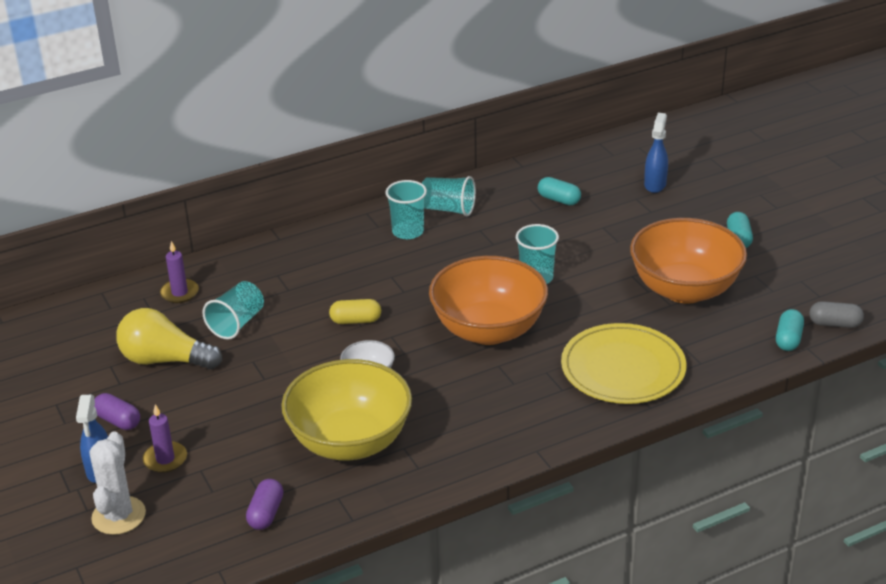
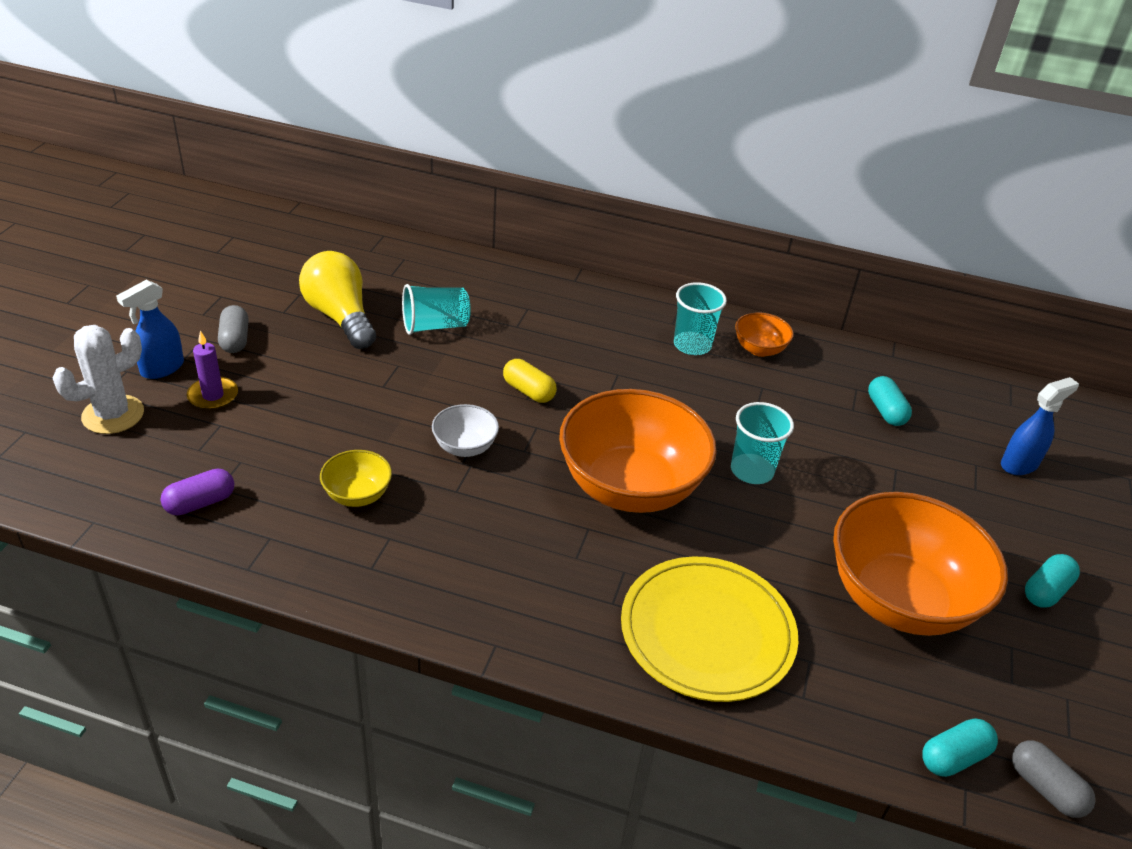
camera: 40 degrees right, 5 degrees up
purple capsule [94,393,140,430] -> grey capsule [218,305,249,353]
purple candle [160,241,199,303] -> none
yellow bowl [281,359,412,461] -> yellow bowl [320,450,392,507], size x0.45
turquoise cup [422,176,476,216] -> orange bowl [735,312,794,357]

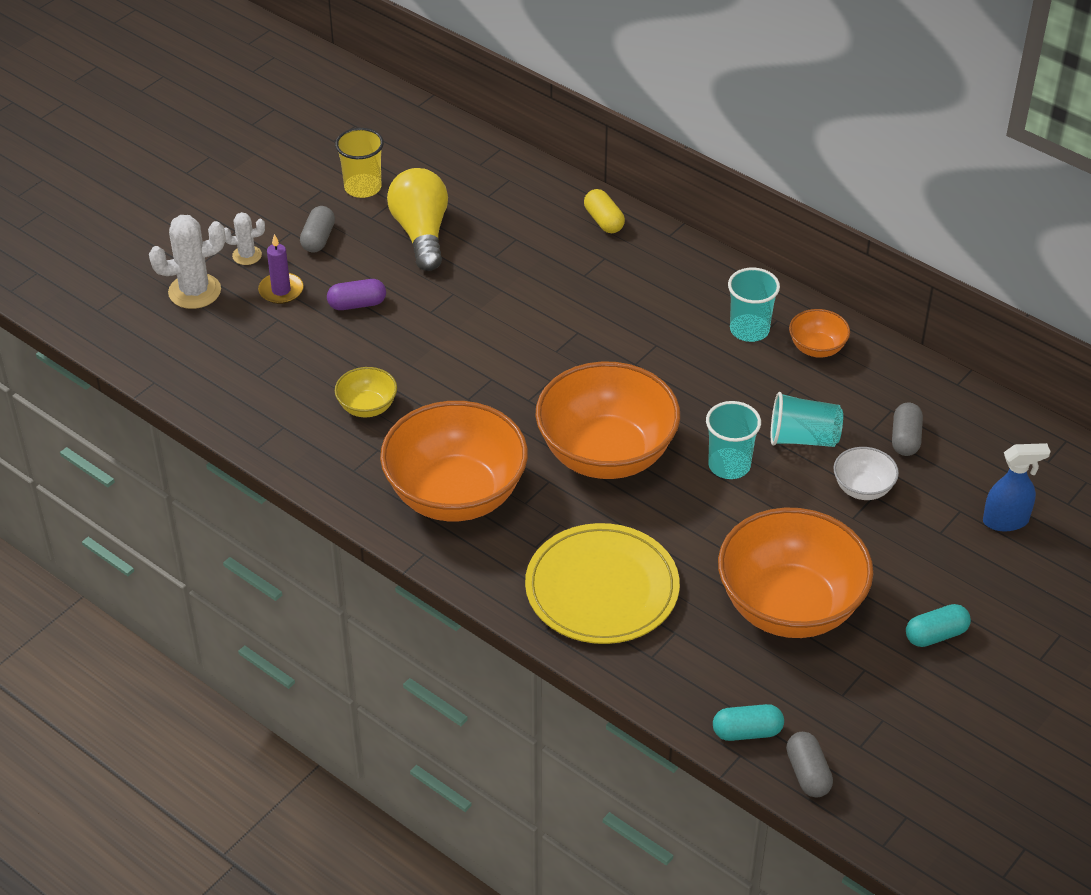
camera: 25 degrees right, 5 degrees up
blue spray bottle [116,280,184,379] -> white cactus [224,212,265,265]
purple capsule [161,469,234,516] -> purple capsule moved to [327,279,386,310]
turquoise cup [402,284,471,335] -> turquoise cup moved to [771,392,843,447]
white bowl [432,404,499,457] -> white bowl moved to [834,447,899,500]
yellow capsule [503,359,557,403] -> yellow capsule moved to [584,189,625,233]
turquoise capsule [868,376,912,426] -> grey capsule [892,403,923,456]
none -> yellow cup [335,128,384,198]
none -> orange bowl [380,401,528,521]

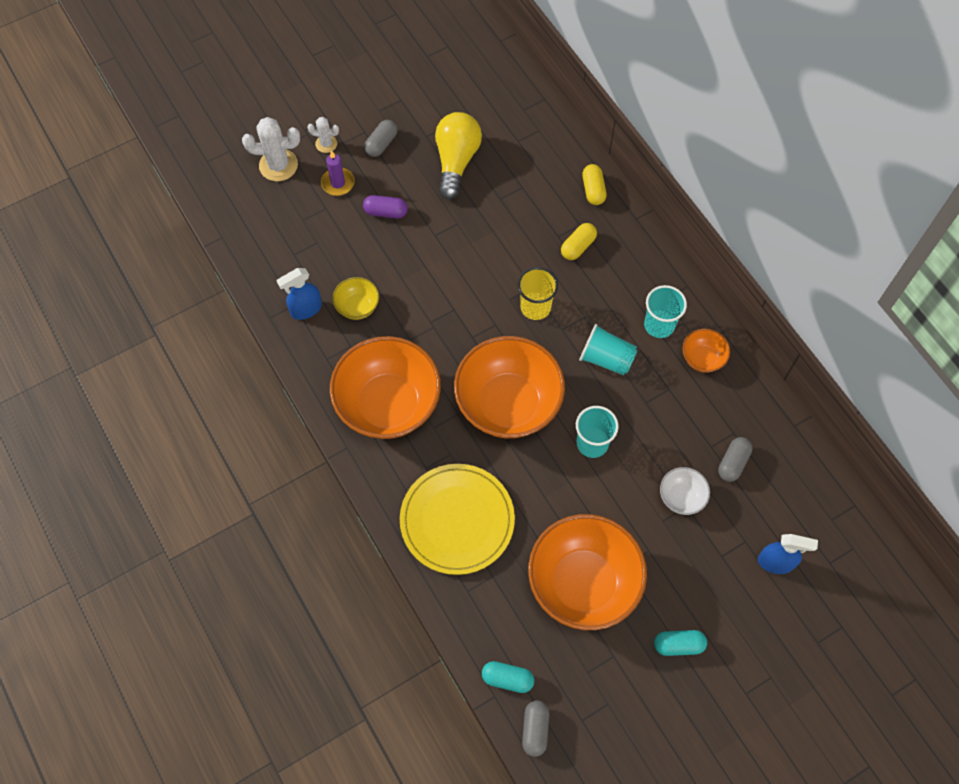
camera: 20 degrees right, 20 degrees up
yellow cup [335,128,384,198] -> yellow cup moved to [518,267,558,320]
turquoise cup [771,392,843,447] -> turquoise cup moved to [579,324,638,375]
none -> blue spray bottle [276,268,322,320]
none -> yellow capsule [561,223,597,260]

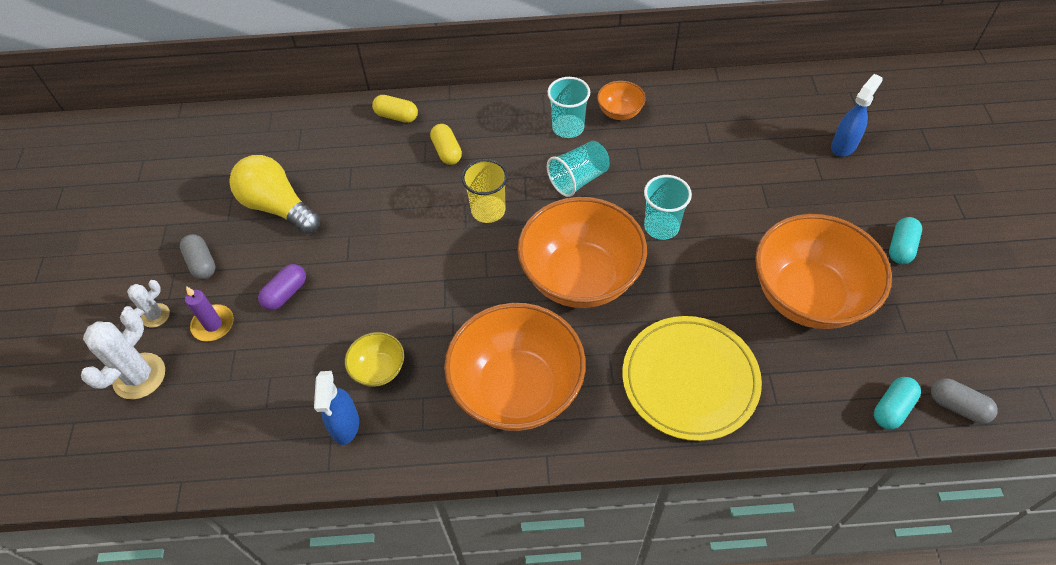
camera: 60 degrees left, 10 degrees down
white bowl [660,467,710,515] -> none
grey capsule [718,437,752,482] -> none

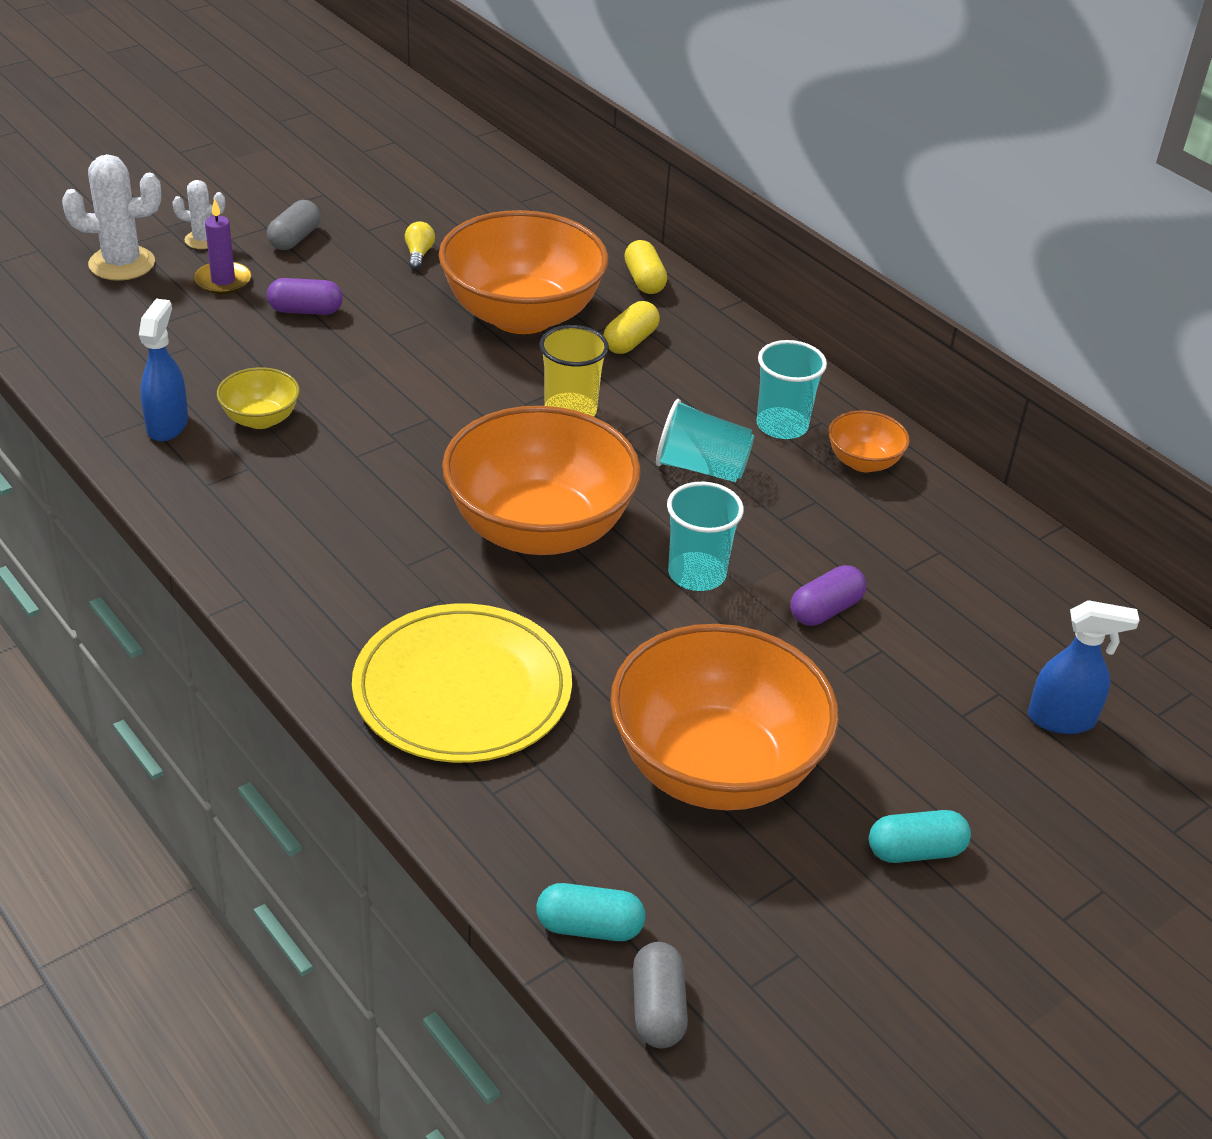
camera: 50 degrees right, 15 degrees down
yellow light bulb [229,155,320,234] -> yellow light bulb [405,221,435,270], size x0.40
blue spray bottle [314,371,359,445] -> blue spray bottle turned 135 degrees clockwise [139,299,188,441]
orange bowl [444,303,586,431] -> orange bowl moved to [439,210,608,334]
none -> purple capsule [791,565,866,626]

